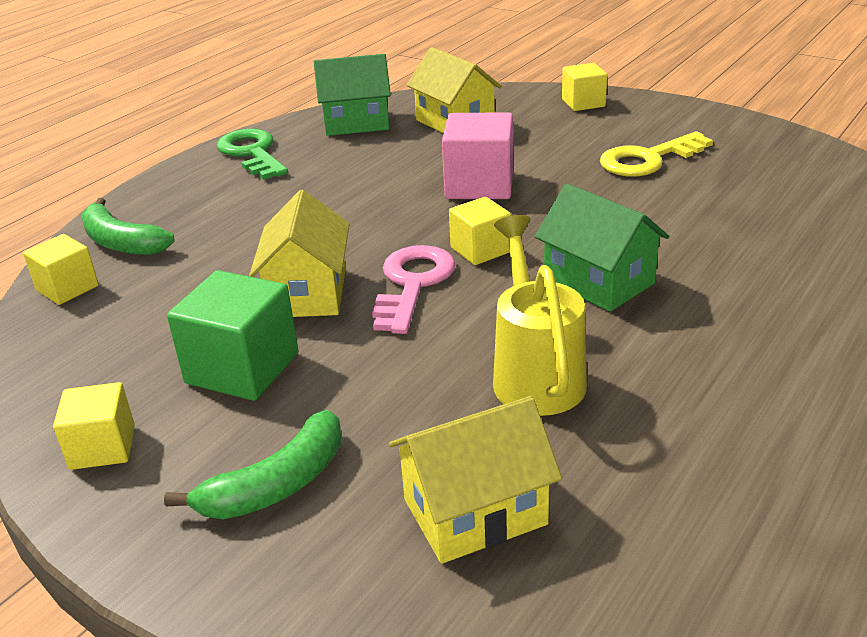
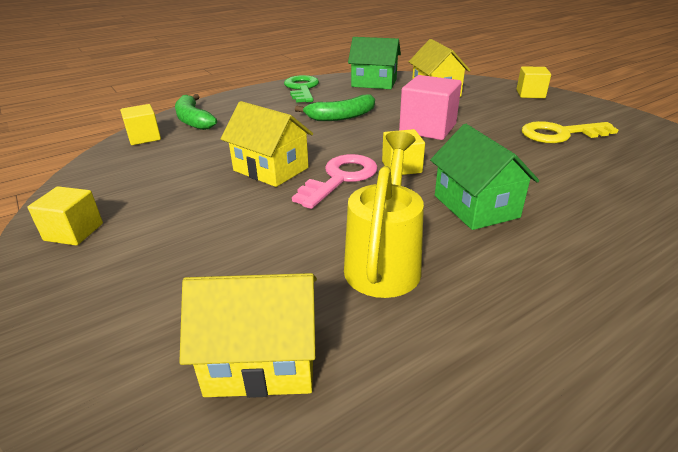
camera: 20 degrees right, 0 degrees up
green banana [164,410,341,519] -> green banana moved to [295,94,375,121]
green cube [167,270,298,401] -> none
yellow house [249,190,350,317] -> yellow house turned 75 degrees counterclockwise [221,101,313,187]

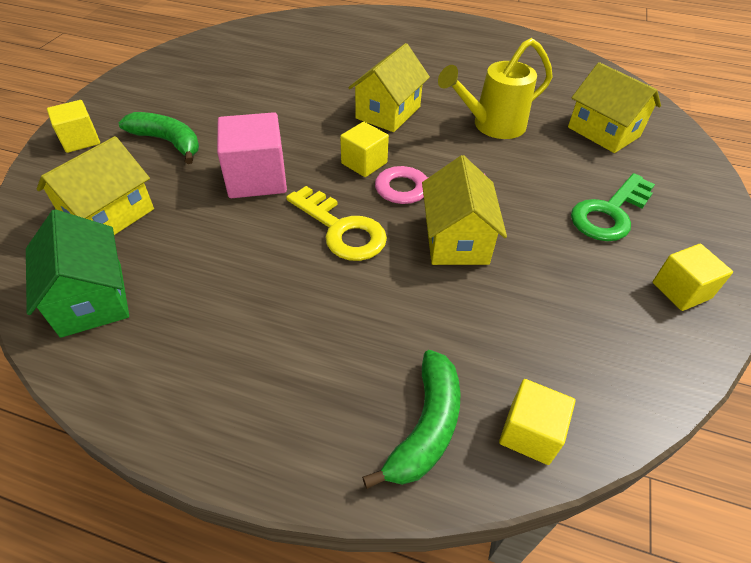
camera: 130 degrees left, 15 degrees up
green key [284,75,319,103] -> green key moved to [571,173,655,241]
green banana [295,94,375,121] -> green banana moved to [119,112,199,164]
green house [430,124,539,230] -> yellow house [348,43,430,132]
yellow key [522,121,619,143] -> yellow key moved to [286,186,387,261]

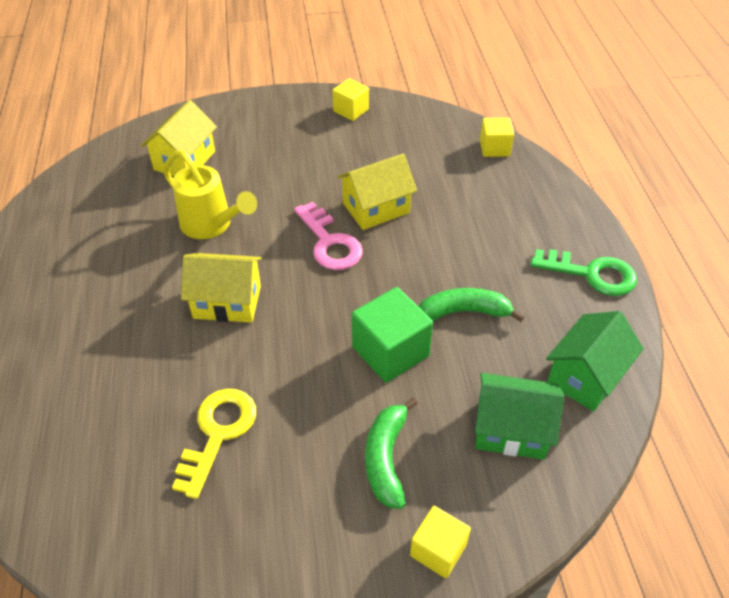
camera: 115 degrees left, 0 degrees up
yellow house [36,136,154,235] -> green house [475,373,564,460]
pink cube [217,112,287,198] -> green cube [352,287,433,383]
yellow key [286,186,387,261] -> yellow key moved to [172,389,256,499]
yellow cube [340,122,389,177] -> none
green banana [362,350,461,489] -> green banana moved to [418,288,525,322]
green key [571,173,655,241] -> green key moved to [530,249,637,296]

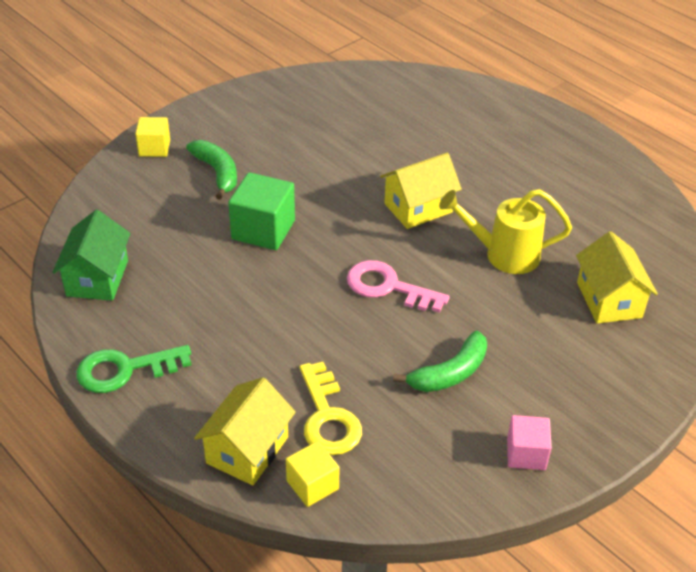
camera: 145 degrees right, 5 degrees down
yellow key [172,389,256,499] -> yellow key moved to [300,362,362,455]
yellow cube [332,78,369,121] -> pink cube [507,415,552,470]
yellow house [337,154,417,230] -> yellow house moved to [194,377,296,485]
green banana [418,288,525,322] -> green banana moved to [393,331,487,392]
green house [475,373,564,460] -> none

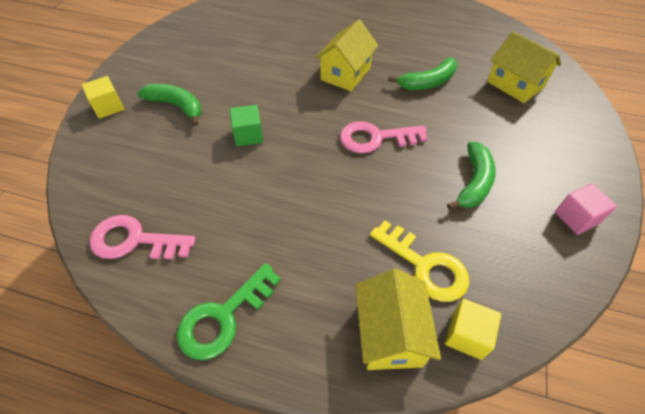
camera: 30 degrees left, 10 degrees up
green house [53,210,131,301] -> pink key [89,215,196,260]
green cube [228,172,295,250] -> green cube [230,105,263,146], size x0.62
yellow watering can [439,189,572,274] -> green banana [388,58,457,90]

